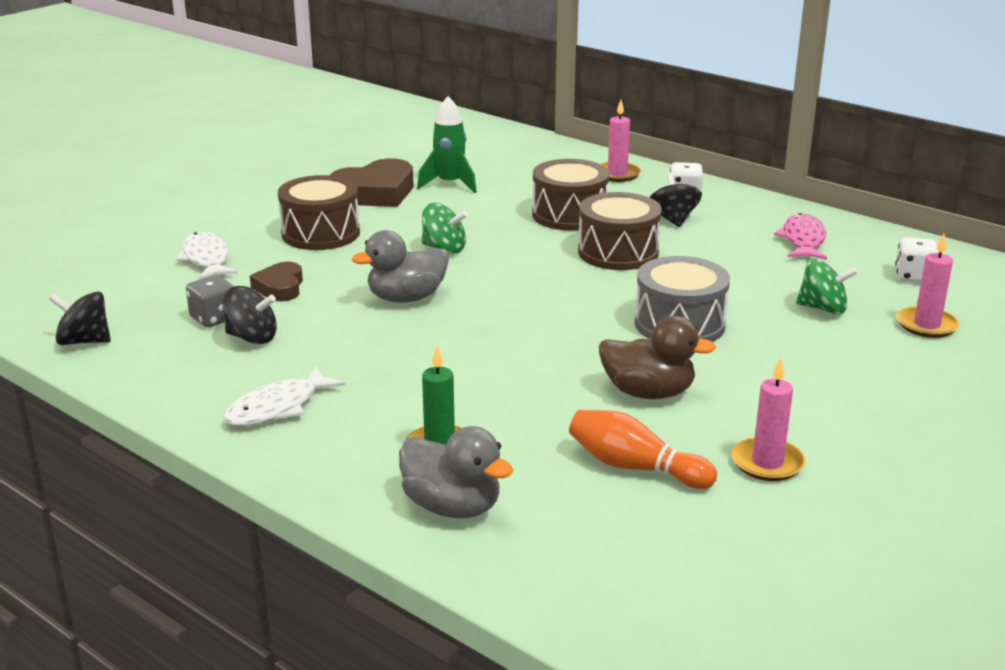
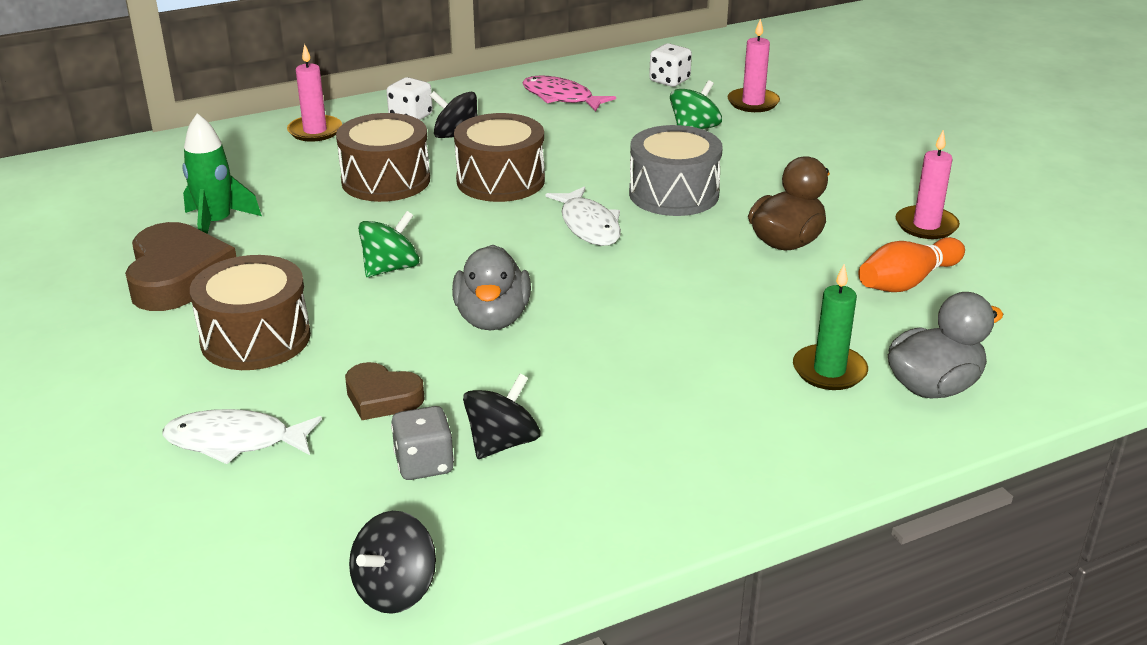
camera: 65 degrees left, 5 degrees up
white fish [223,366,345,426] -> white fish moved to [545,186,621,246]

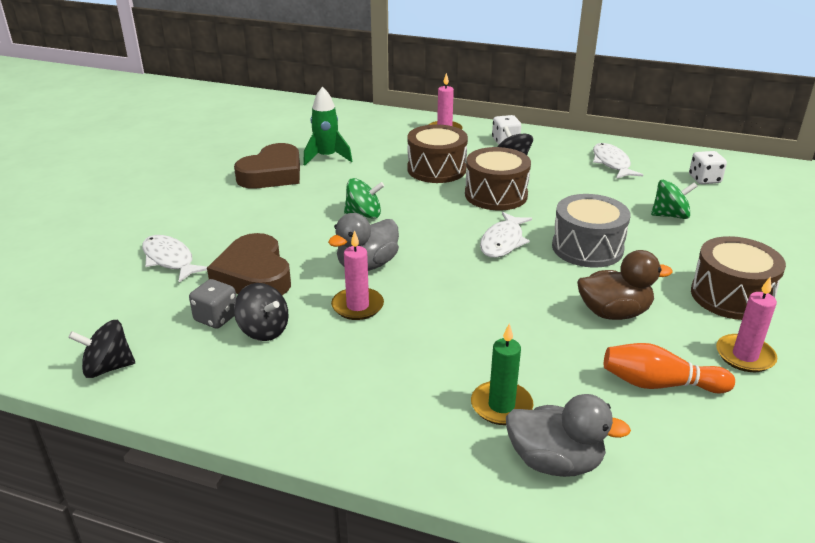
camera: 45 degrees right, 0 degrees up
brown drum [190,255,311,370] -> brown drum moved to [691,236,786,320]
brown heart [345,362,425,420] -> brown heart [207,233,291,295], size x1.73
black spinning top [463,374,540,459] -> black spinning top turned 45 degrees clockwise [234,283,289,341]
pink fish [522,75,616,112] -> white fish [593,143,643,179]
pink candle [728,18,780,112] -> pink candle moved to [331,230,384,320]

